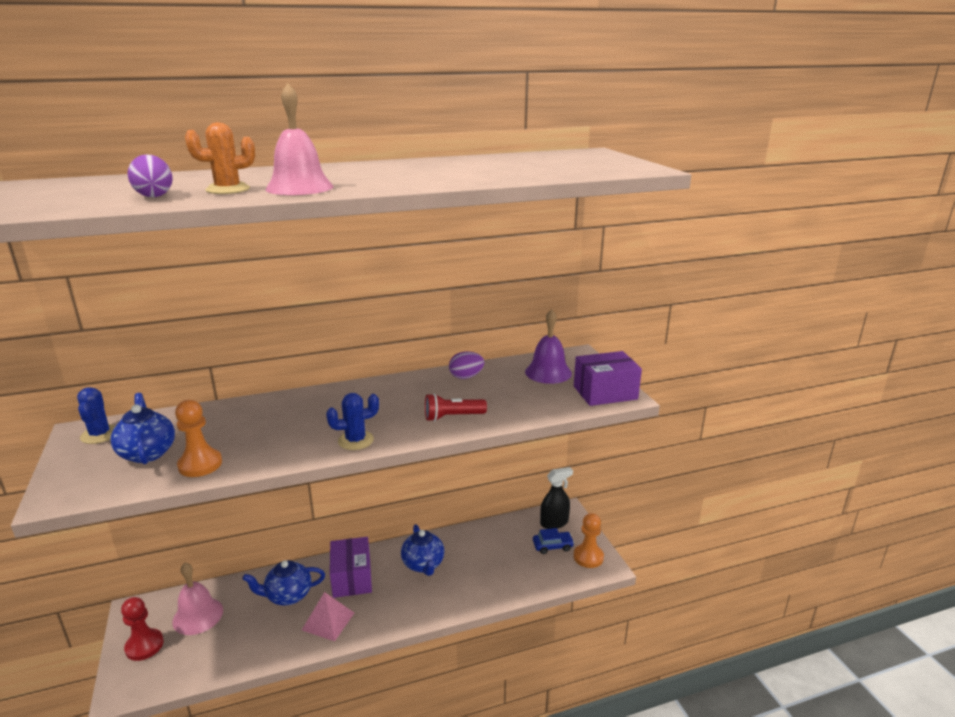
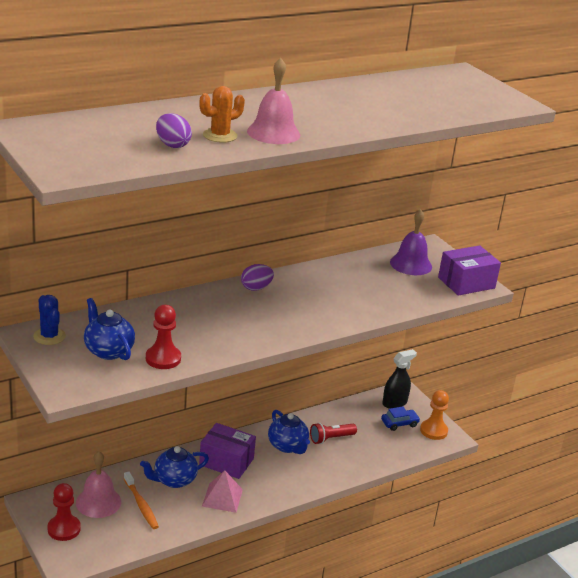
camera: 15 degrees left, 5 degrees up
orange pawn [175,400,222,477] -> red pawn [146,305,181,369]
blue cactus [326,393,379,450] -> none
purple box [330,537,372,598] -> purple box turned 45 degrees counterclockwise [199,423,256,479]
red flashlight [425,393,487,421] -> red flashlight moved to [310,423,357,444]
purple egg [449,351,484,379] -> purple egg moved to [241,264,274,291]
none -> orange toothbrush [124,472,159,529]

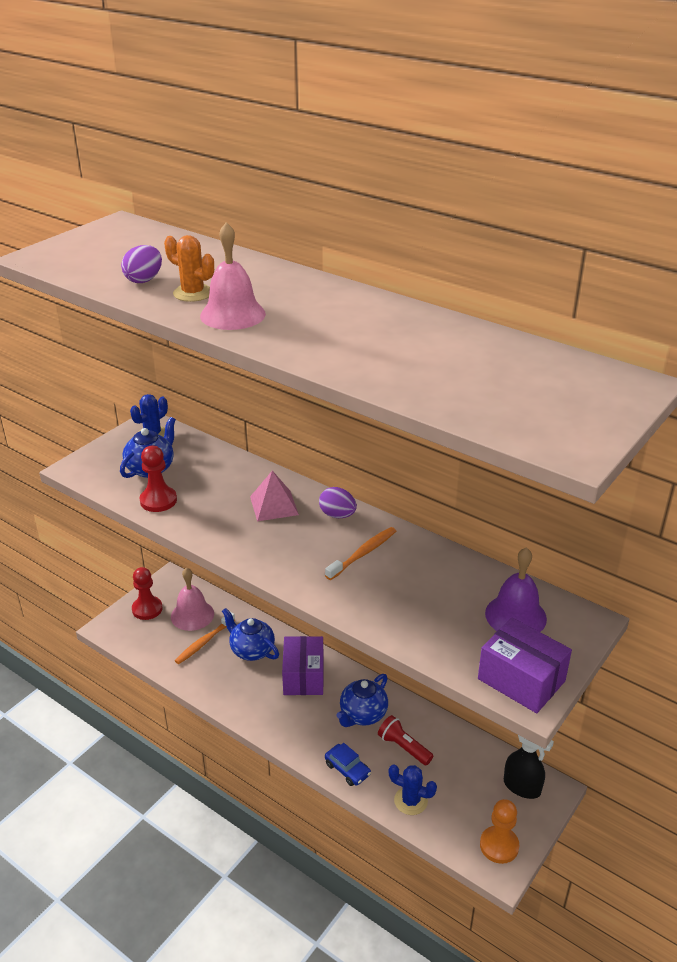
camera: 70 degrees right, 5 degrees up
pink pyramid [202,470,243,513] -> pink pyramid moved to [250,470,299,521]
blue car [381,407,420,431] -> blue car moved to [325,743,371,786]
none -> orange toothbrush [325,527,396,580]
none -> blue cactus [389,764,437,815]

